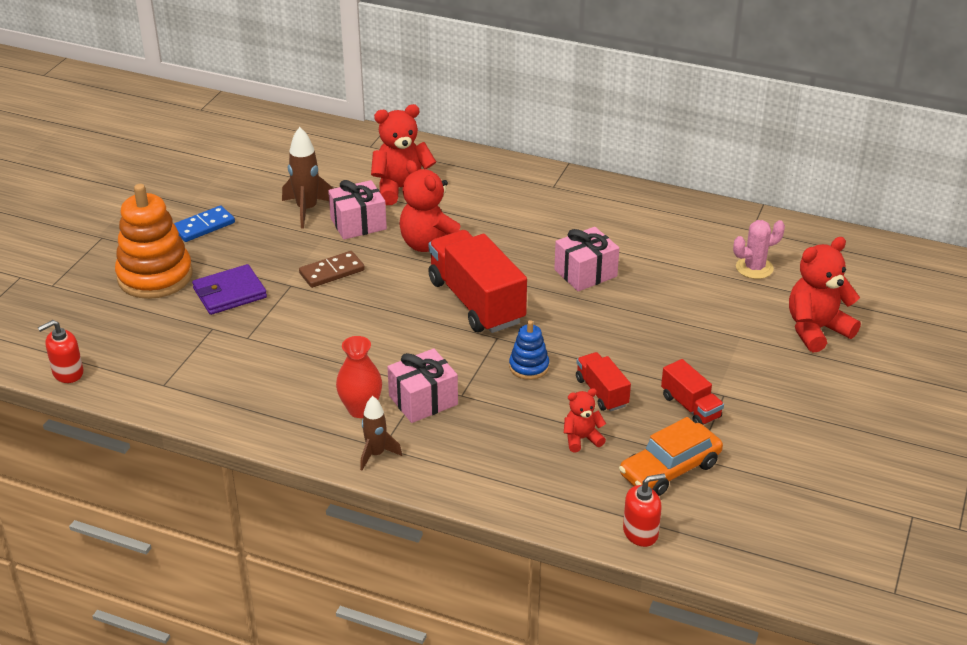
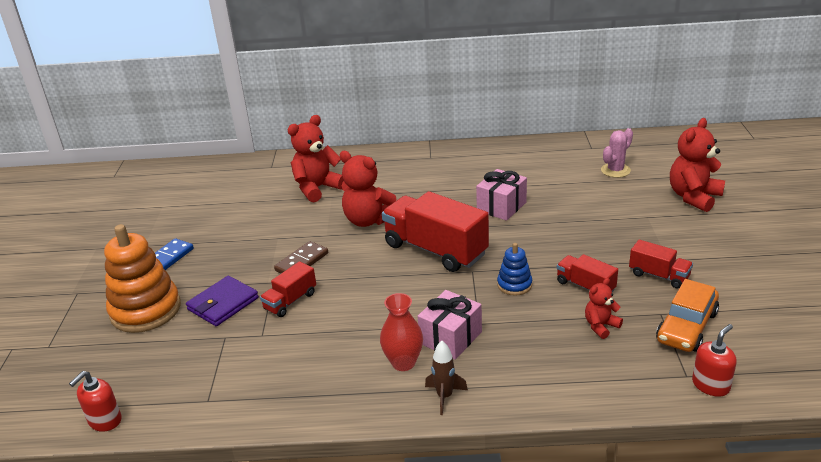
camera: 20 degrees left, 5 degrees down
brown rocket [282,127,334,228] -> none
pink gift [328,180,387,240] -> none
none -> red truck [260,261,316,317]

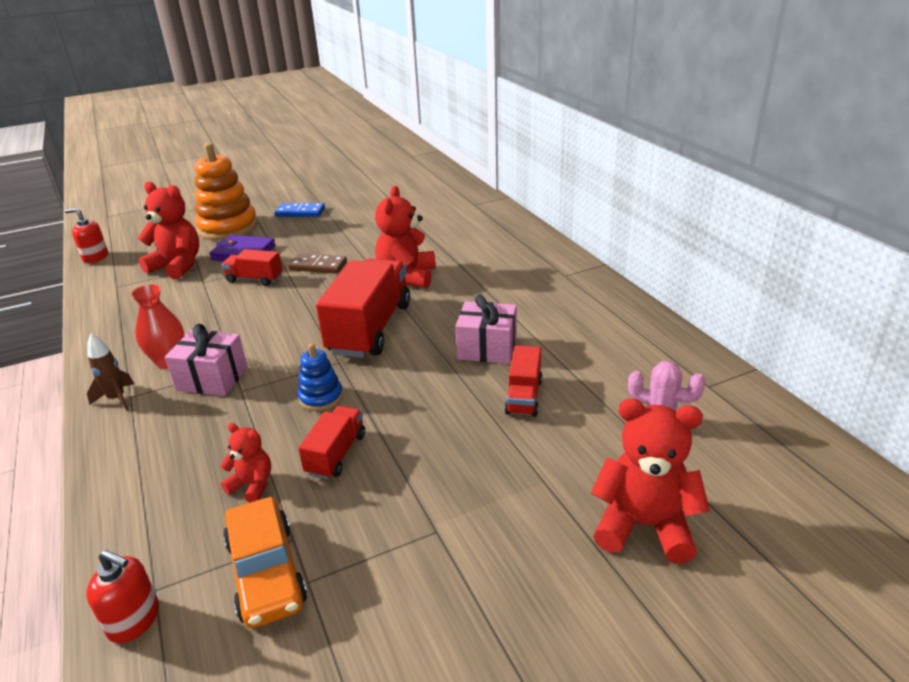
camera: 65 degrees right, 0 degrees up
red teddy bear [288,115,344,203] -> red teddy bear moved to [137,182,199,279]
red truck [629,239,693,289] -> red truck moved to [504,345,543,417]
orange car [656,279,719,352] -> orange car turned 120 degrees counterclockwise [223,497,307,628]

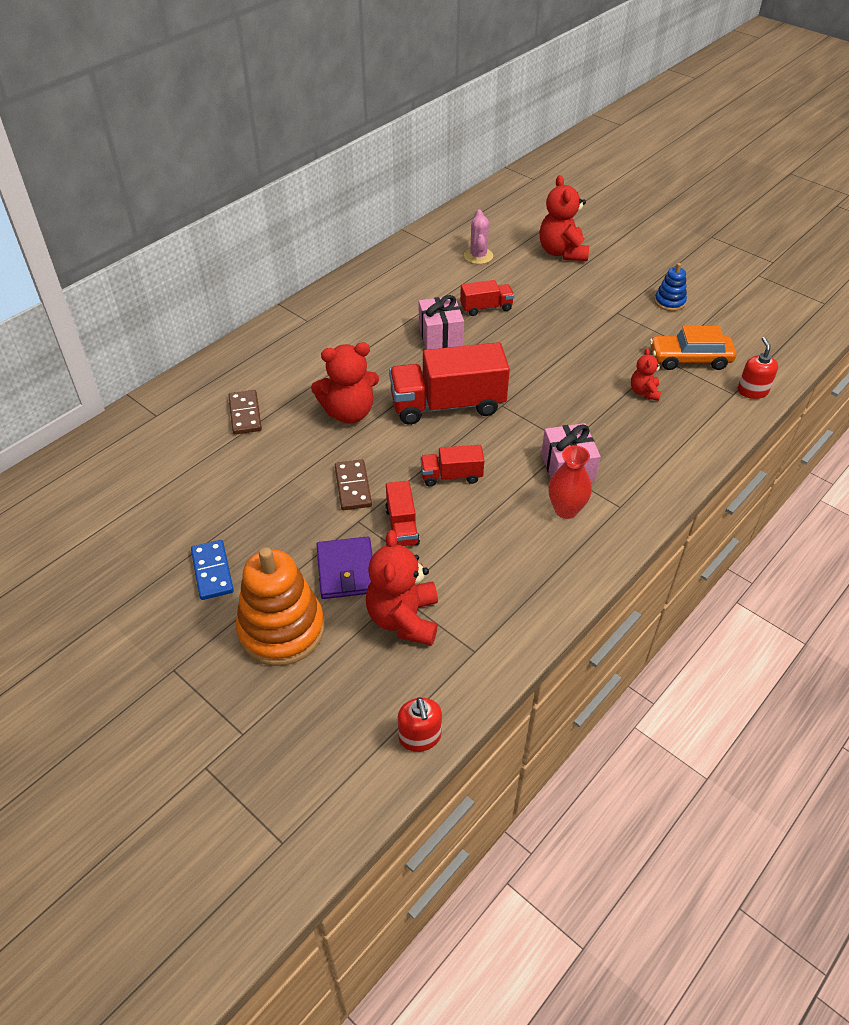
camera: 115 degrees left, 15 degrees up
brown rocket [87,334,134,411] -> none
orange car [223,497,307,628] -> orange car turned 135 degrees counterclockwise [650,326,736,370]
blue stacking toy [298,344,343,411] -> blue stacking toy moved to [655,263,687,311]
red truck [298,406,365,479] -> red truck moved to [420,445,484,487]
none -> brown domino [229,390,262,435]

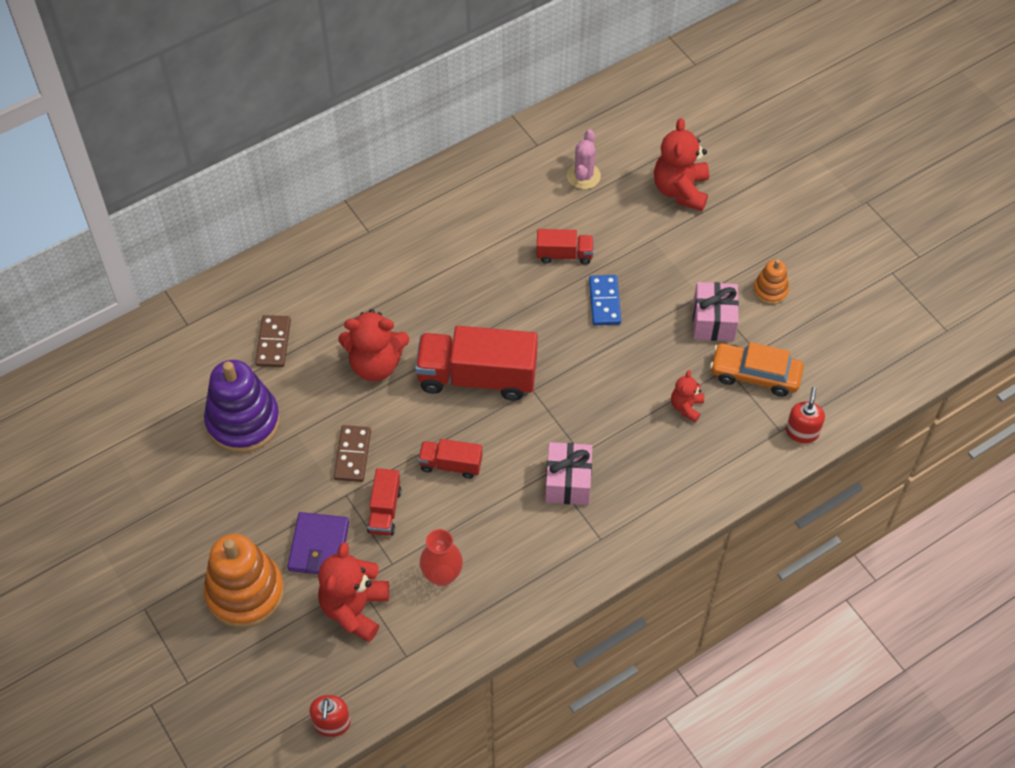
camera: 15 degrees right, 10 degrees up
blue domino [191,540,234,600] -> blue domino moved to [589,275,621,325]
pink gift [419,295,464,350] -> pink gift moved to [693,282,739,341]
red vase [548,445,592,519] -> red vase moved to [420,529,463,586]
blue stacking toy [655,263,687,311] -> orange stacking toy [753,259,789,305]
none -> purple stacking toy [204,360,280,453]

